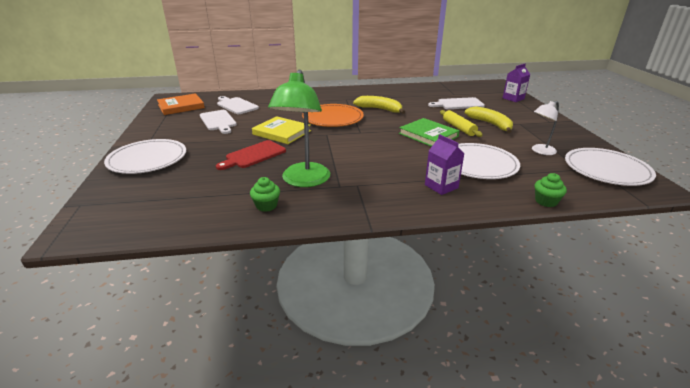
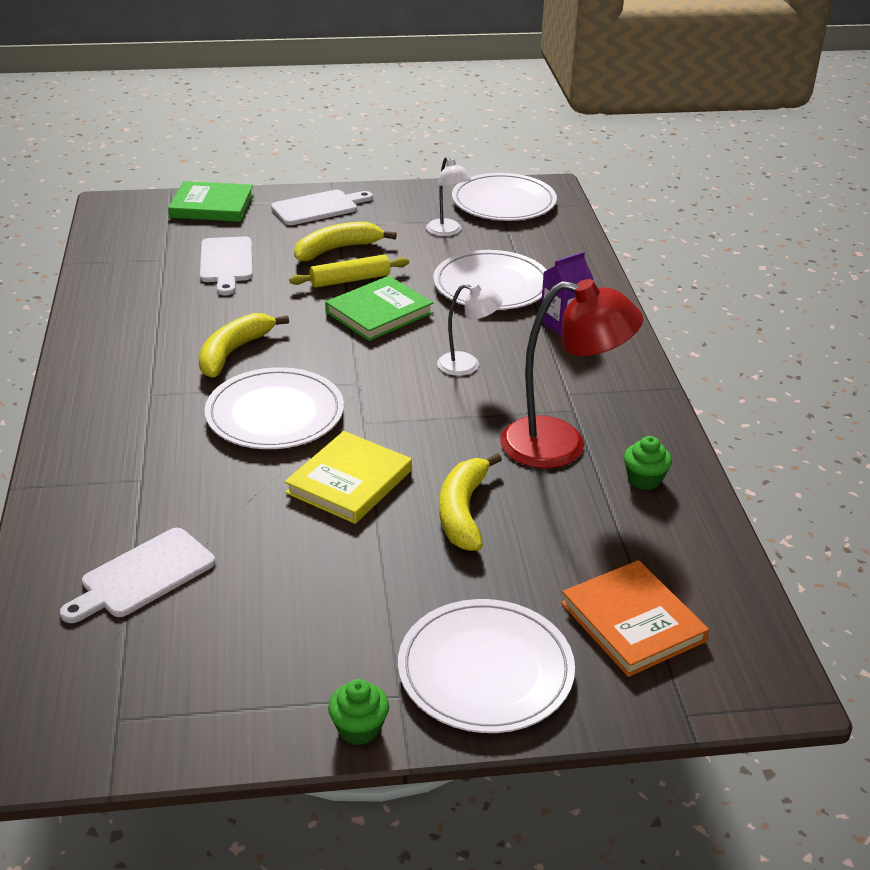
camera: 90 degrees left, 5 degrees up
orange book [157,93,205,115] -> orange book moved to [561,560,709,677]
white cutting board [200,110,237,134] -> white cutting board moved to [271,190,373,225]
red cutting board [216,140,286,170] -> yellow banana [439,453,502,551]
green lamp [268,70,330,187] -> red lamp [500,279,643,468]
orange plate [302,104,364,127] -> white plate [205,367,344,449]
purple carton [503,64,530,102] -> green book [168,181,254,222]
green cupcake [535,173,567,207] -> green cupcake moved to [328,679,389,745]
none -> white lamp [437,283,503,376]

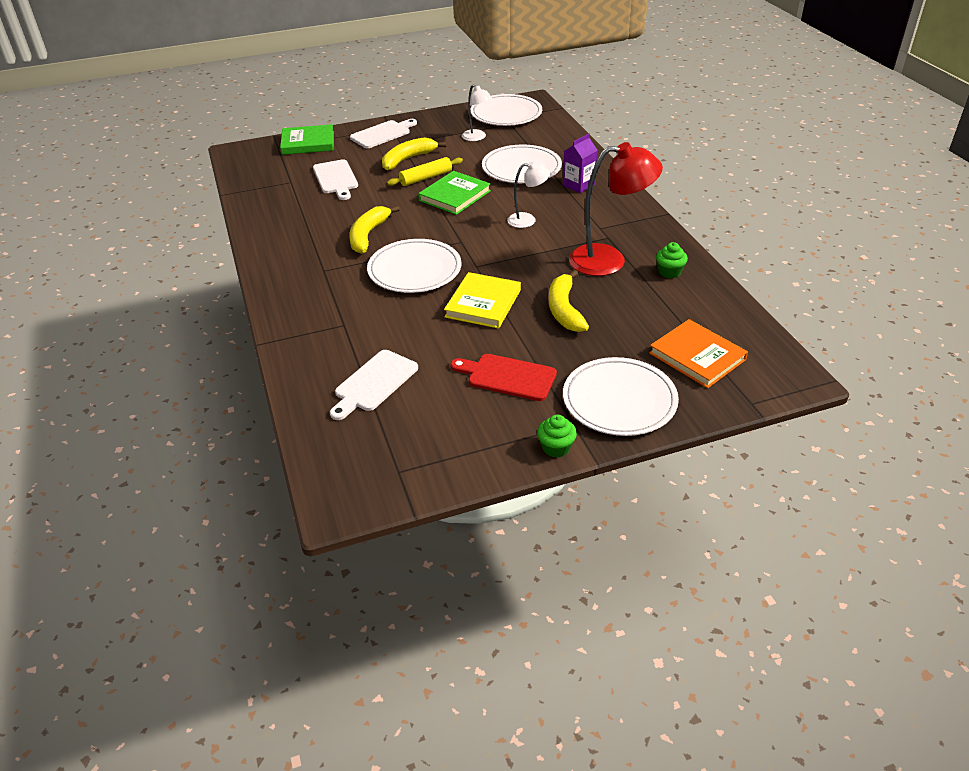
camera: 10 degrees left, 5 degrees up
none -> red cutting board [450,354,557,401]

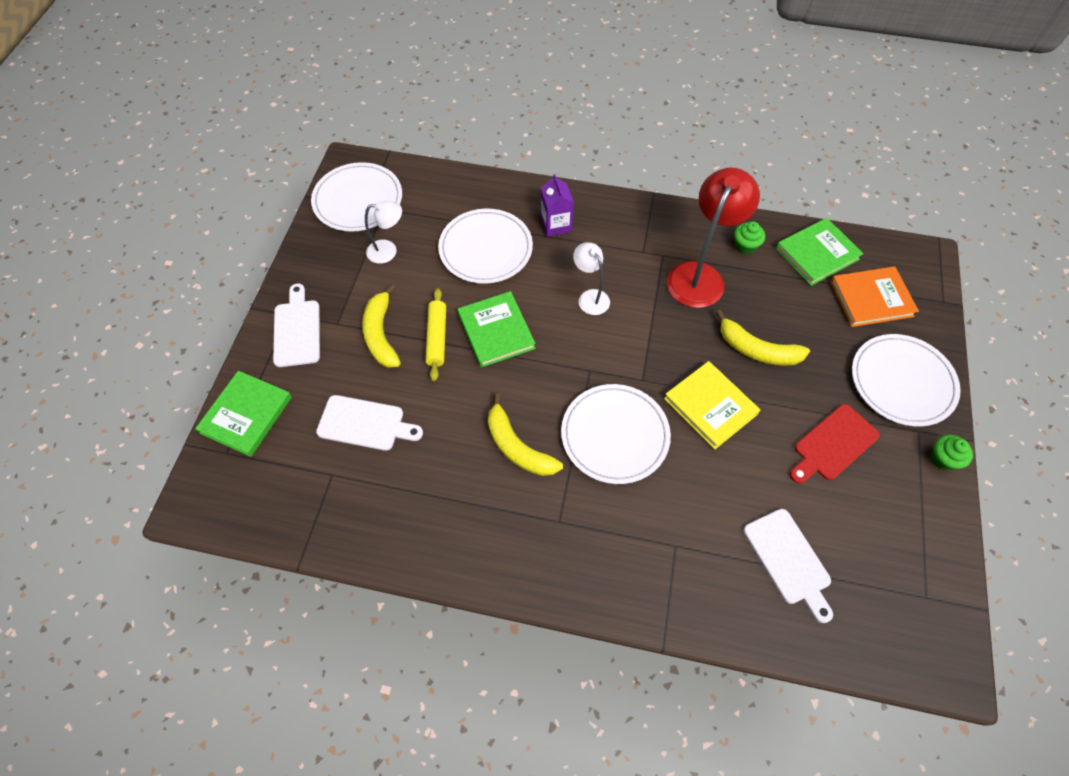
camera: 60 degrees left, 20 degrees up
white lamp [507,162,550,228] -> white lamp turned 60 degrees counterclockwise [573,242,610,315]
none -> green book [776,218,863,286]

